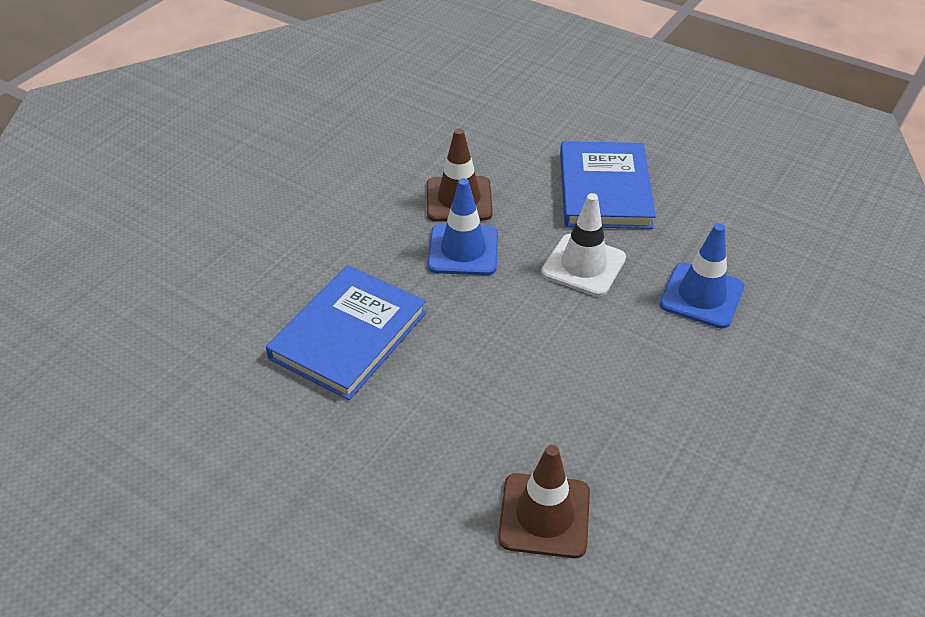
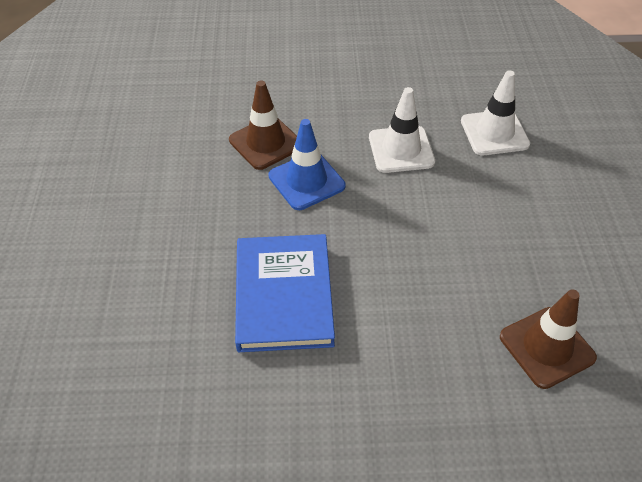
camera: 35 degrees left, 5 degrees up
blue book [560,141,656,229] -> none
blue traffic cone [659,223,744,329] -> white traffic cone [461,70,530,155]

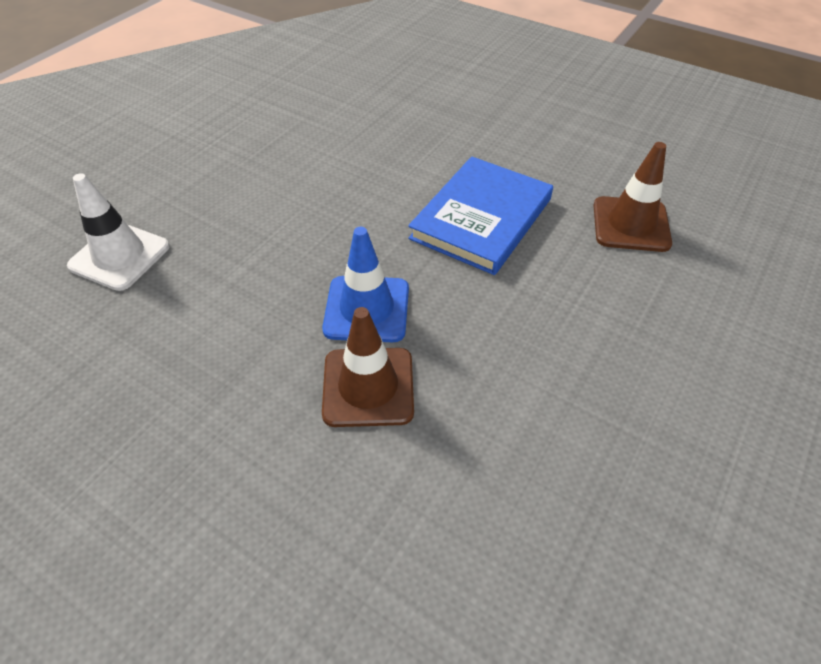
camera: 145 degrees left, 0 degrees up
white traffic cone [369,87,435,173] -> none
brown traffic cone [500,289,597,389] -> brown traffic cone moved to [593,142,672,252]

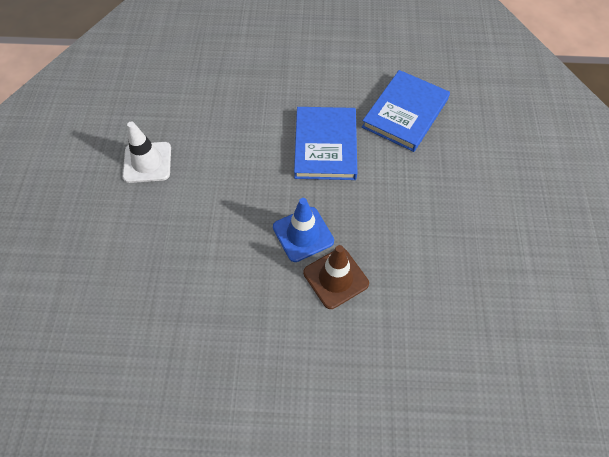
camera: 30 degrees left, 10 degrees up
white traffic cone [67,173,170,291] -> white traffic cone moved to [123,122,171,183]
brown traffic cone [593,142,672,252] -> blue book [362,70,450,152]

